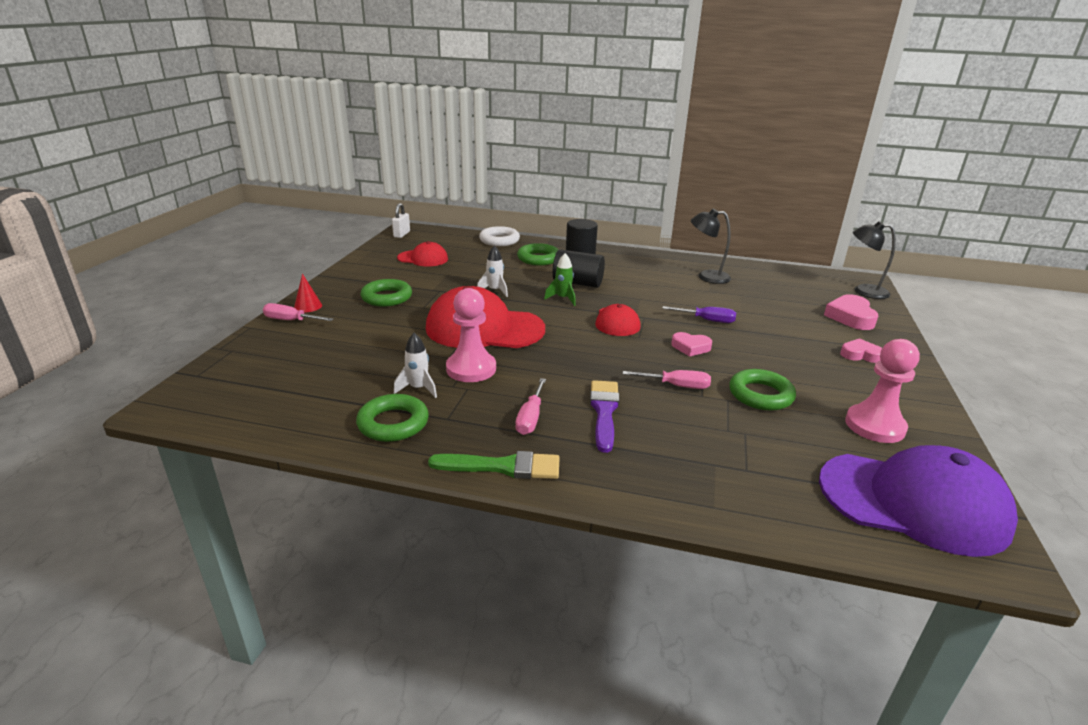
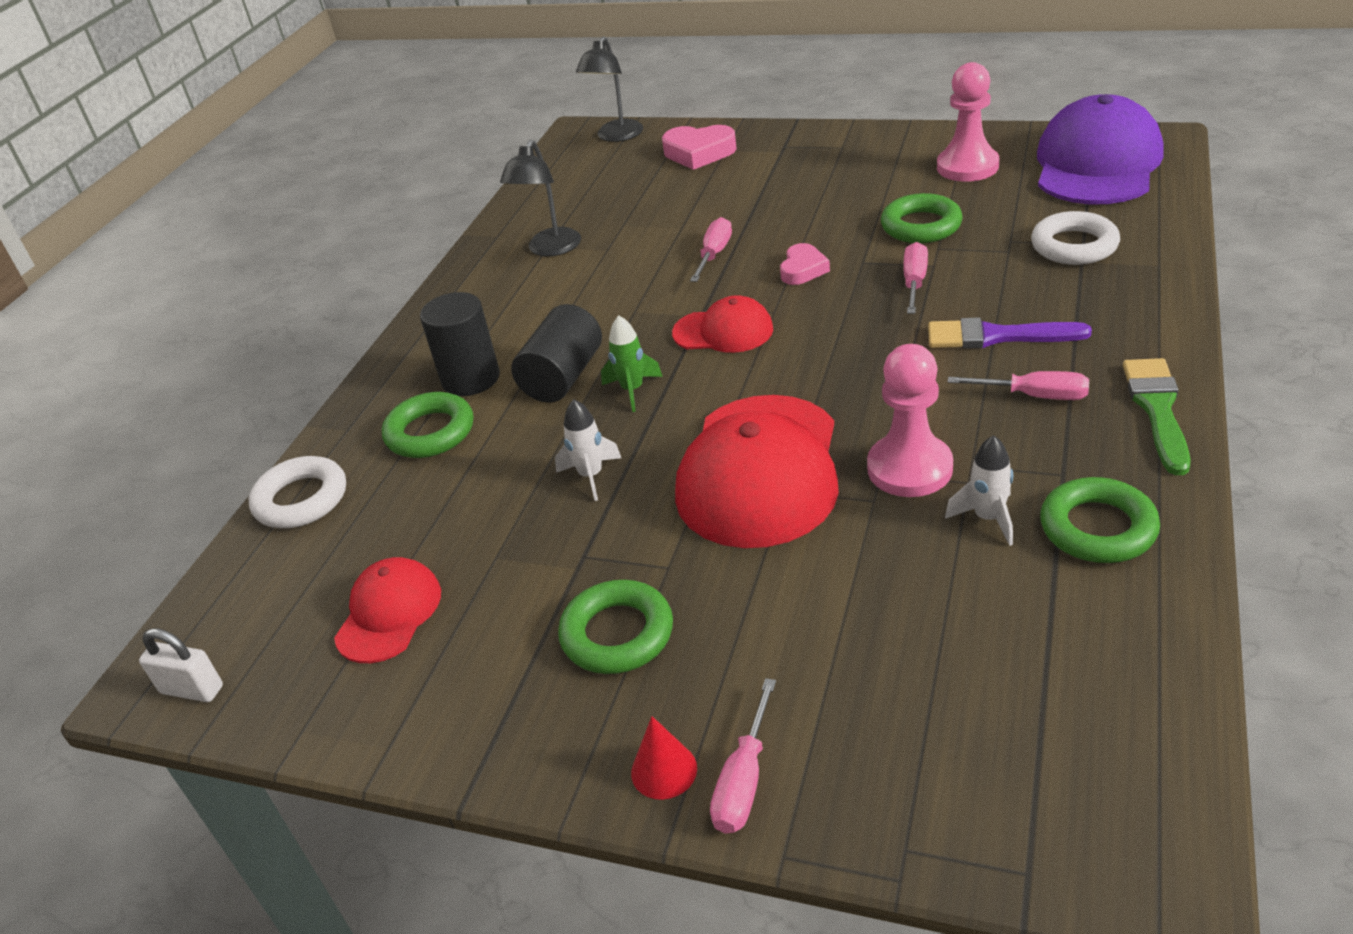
camera: 80 degrees left, 10 degrees up
purple screwdriver [662,306,736,323] -> pink screwdriver [690,217,732,282]
pink heart [840,338,882,363] -> none
none -> white ring [1031,211,1120,265]

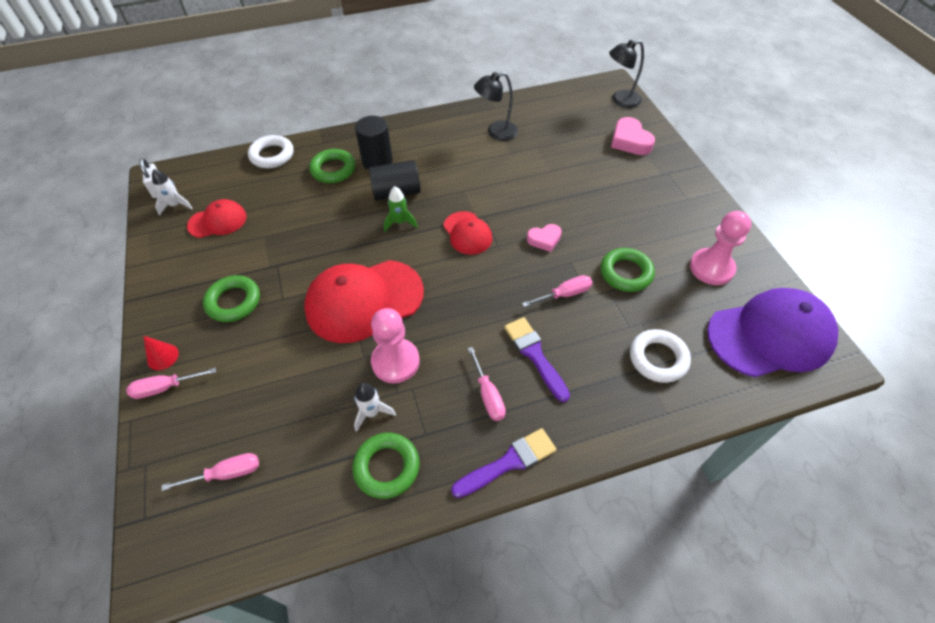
camera: 50 degrees right, 15 degrees up
white rocket [555,399,621,501] -> white rocket moved to [152,169,193,216]
pink screwdriver [690,217,732,282] -> pink screwdriver moved to [162,453,259,491]
green brush [1123,358,1191,475] -> purple brush [451,428,557,498]

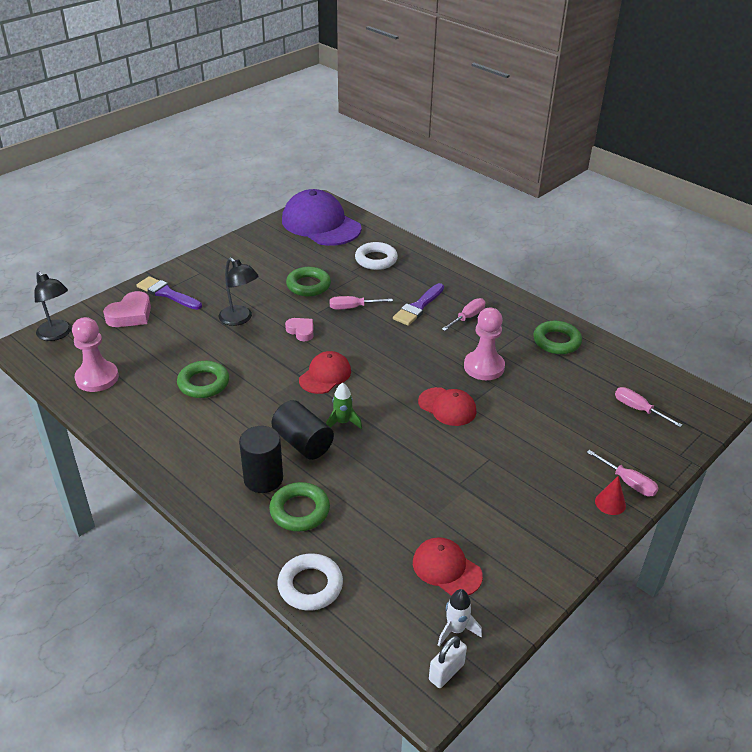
camera: 120 degrees left, 15 degrees down
green ring [203,275,260,322] -> green ring moved to [177,361,229,398]
red cap [304,260,424,343] -> red cap [418,387,476,426], size x0.53
white rocket [354,383,396,432] -> none
purple brush [451,428,557,498] -> purple brush moved to [137,276,202,310]
black lamp [474,72,518,141] -> black lamp moved to [219,257,258,326]
pink screwdriver [522,275,592,307] -> pink screwdriver turned 45 degrees counterclockwise [329,296,393,310]
pink pawn [690,211,751,285] -> pink pawn moved to [72,317,119,392]

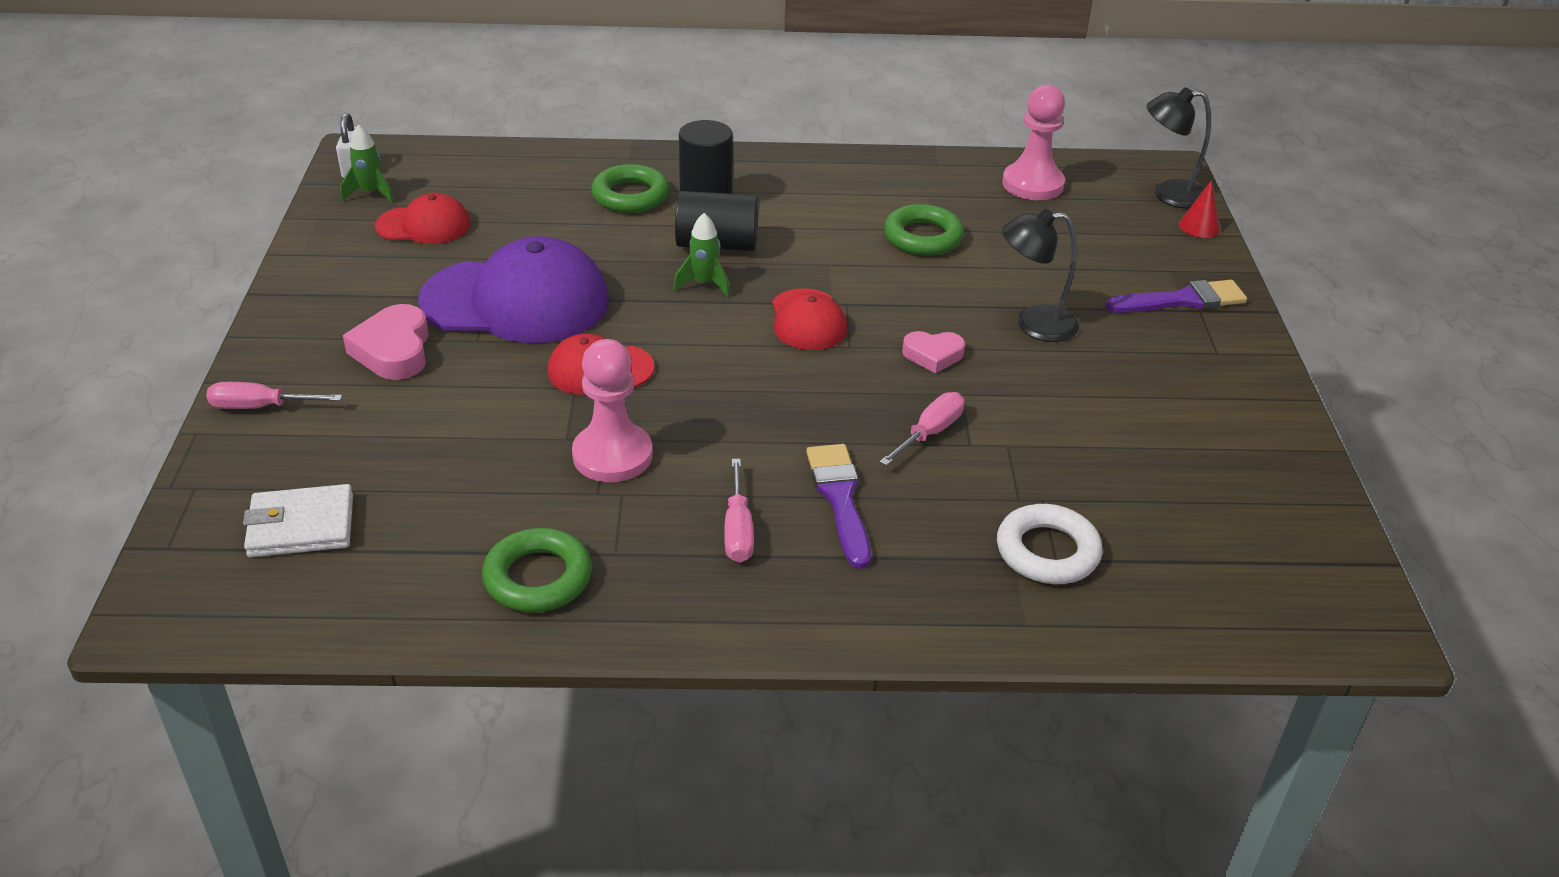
camera: 135 degrees right, 0 degrees up
pink heart [103,291,151,327] -> pink heart moved to [343,304,429,380]
white ring [277,553,343,611] -> none
purple cap [282,189,361,246] -> purple cap moved to [418,236,609,343]
green ring [286,267,331,296] -> none
white rocket [438,589,482,646] -> green rocket [340,124,394,203]
red cone [595,476,626,515] -> red cone moved to [1179,180,1220,238]
pink screwdriver [615,387,682,427] -> white wallet [243,484,353,558]

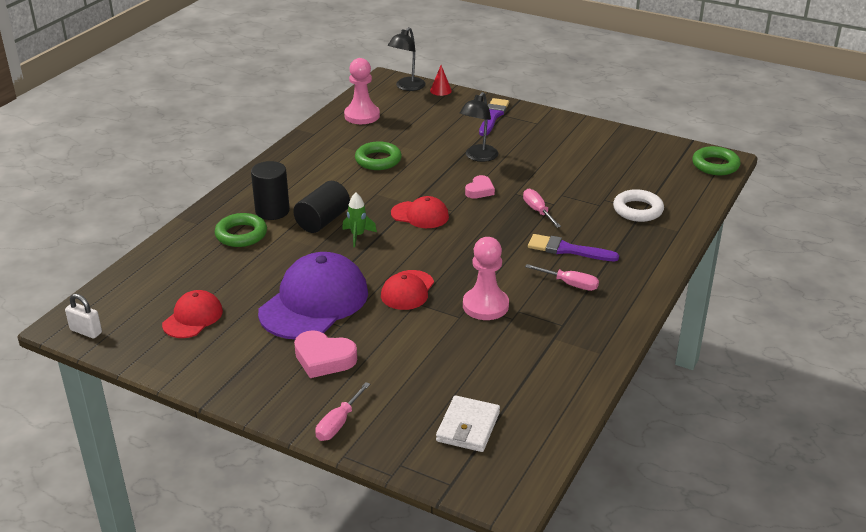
camera: 60 degrees left, 5 degrees down
green rocket [340,124,394,203] -> none
green ring [482,528,592,612] -> green ring moved to [692,146,741,175]

